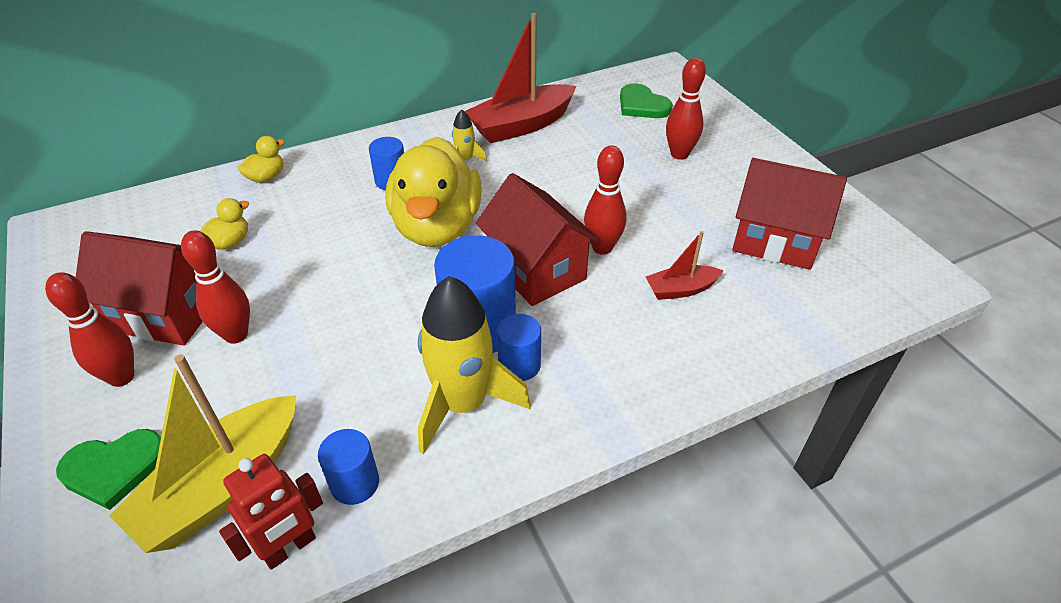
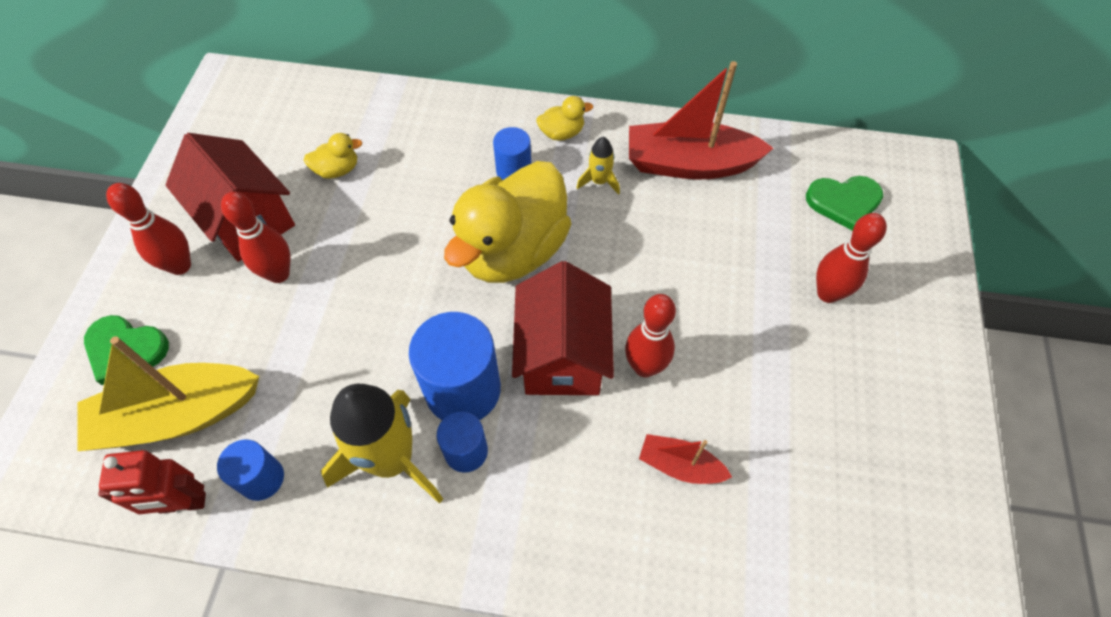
camera: 35 degrees right, 15 degrees up
yellow duck [238,136,285,183] -> yellow duck moved to [536,96,593,141]
green heart [620,83,673,118] -> green heart turned 90 degrees counterclockwise [806,176,883,231]
red house [732,158,847,270] -> none

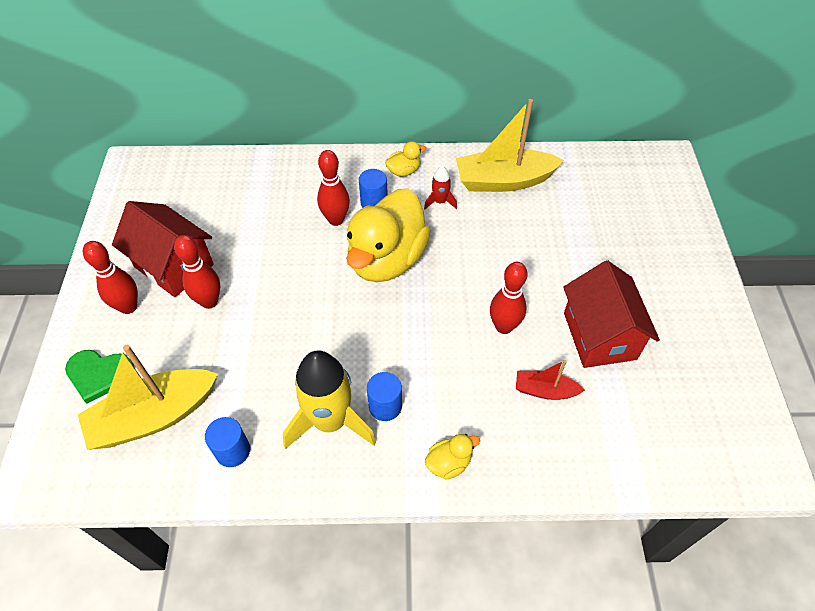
camera: 10 degrees left, 5 degrees down
red robot [98,450,206,514] -> none
yellow duck [304,133,362,179] -> yellow duck moved to [425,434,480,480]
blue cylinder [409,312,501,420] -> none
red house [512,261,614,395] -> red house moved to [563,261,660,368]
yellow rocket [576,137,620,195] -> red rocket [424,166,457,209]
red boat [629,61,774,180] -> yellow boat [456,99,564,192]
green heart [806,176,883,231] -> none
red bowling pin [816,213,887,303] -> red bowling pin moved to [317,150,350,226]

